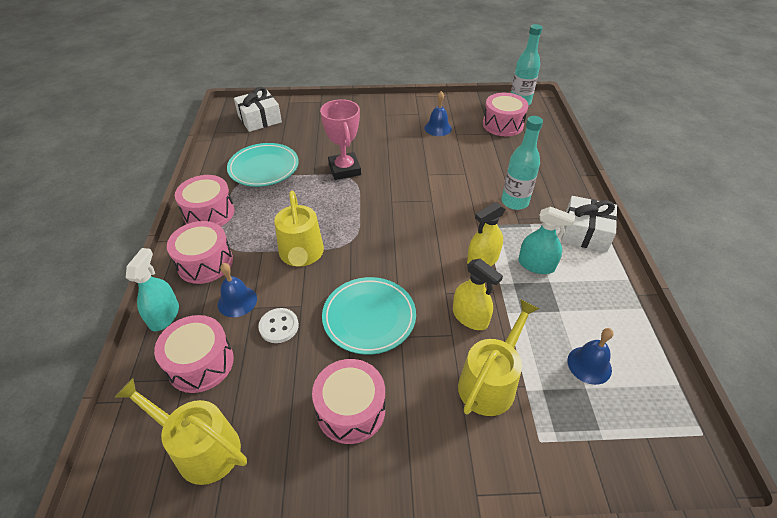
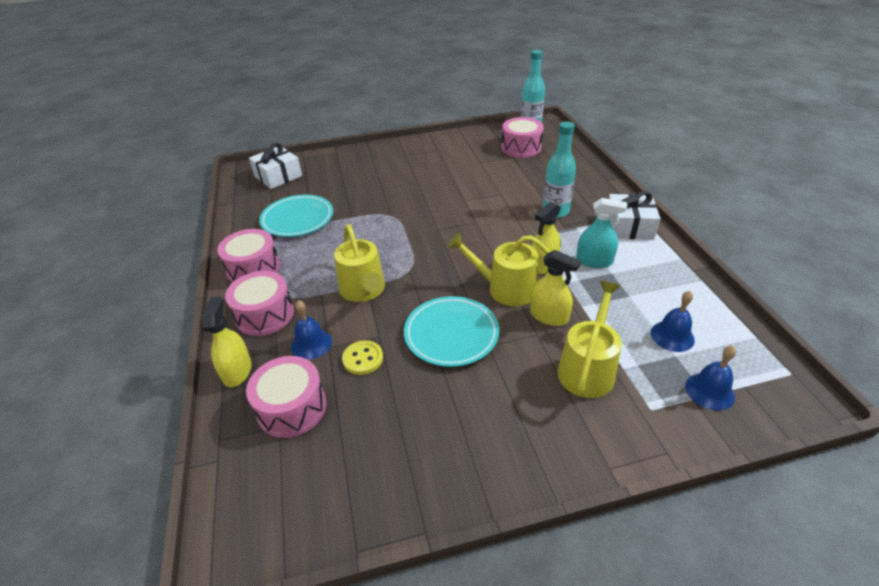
camera: 10 degrees left, 5 degrees down
yellow watering can [114,378,247,485] -> yellow watering can moved to [448,233,550,306]
turquoise spray bottle [126,248,179,331] -> yellow spray bottle [202,297,252,387]
white button [258,308,299,343] -> yellow button [342,340,383,375]
pink drum [312,359,385,444] -> none
pink trophy [320,99,361,180] -> none
blue bell [424,91,452,136] -> blue bell moved to [685,346,736,411]

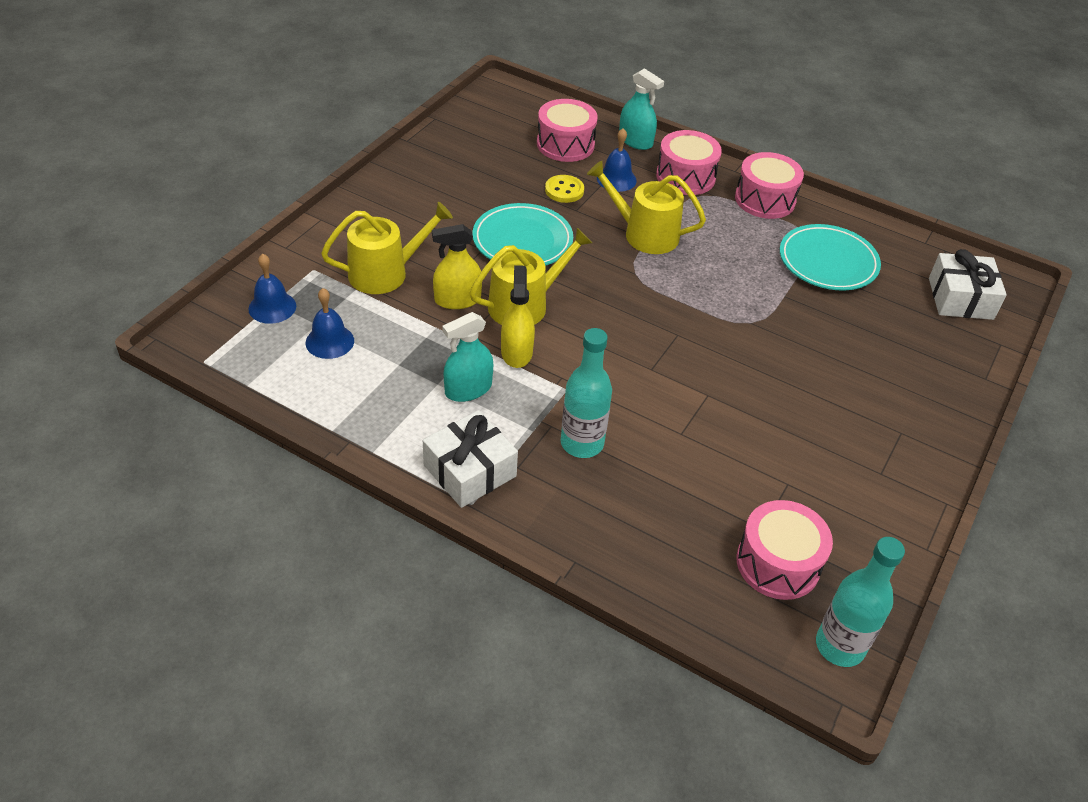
camera: 130 degrees right, 5 degrees up
yellow spray bottle [202,297,252,387] -> turquoise spray bottle [619,68,664,150]
yellow watering can [557,281,622,398] -> yellow watering can turned 90 degrees counterclockwise [321,202,453,294]

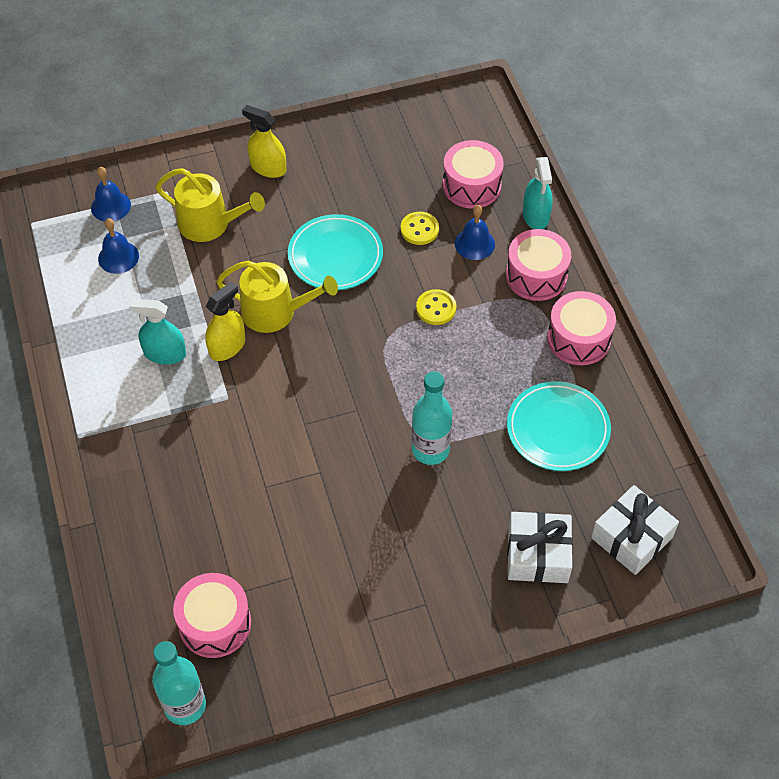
camera: 45 degrees right, 10 degrees up
white gift [423,410,518,508] -> white gift moved to [507,512,573,583]
yellow spray bottle [432,224,482,309] -> yellow spray bottle moved to [242,105,286,178]
turquoise bottle [561,328,612,458] -> turquoise bottle moved to [412,371,452,465]
yellow watering can [587,161,706,254] -> yellow button [416,289,456,325]

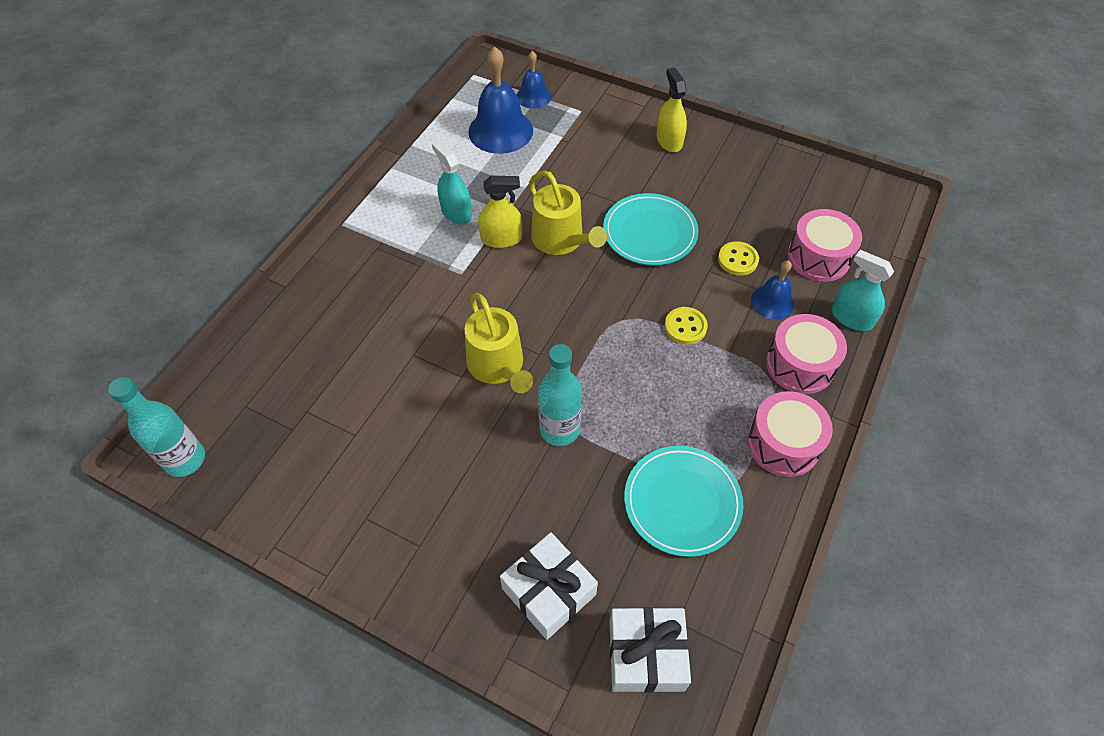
camera: 45 degrees right, 0 degrees up
blue bell [98,218,139,274] -> blue bell [468,46,533,154], size x1.77
yellow watering can [155,168,265,242] -> yellow watering can moved to [465,293,533,393]
pink drum [173,573,251,658] -> none
turquoise spray bottle [523,157,553,229] -> turquoise spray bottle turned 90 degrees clockwise [831,250,894,331]

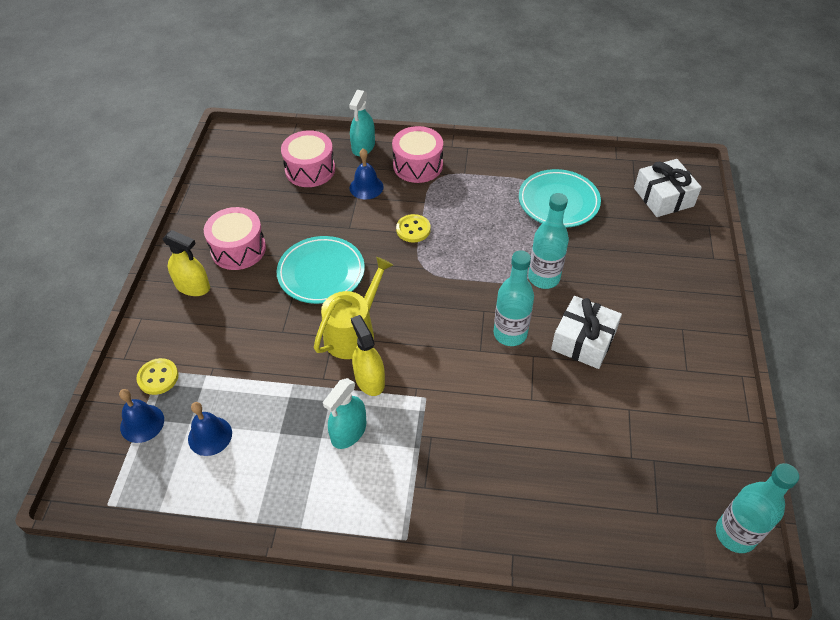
camera: 110 degrees left, 5 degrees down
yellow watering can [465,293,533,393] -> turquoise bottle [493,250,534,346]
blue bell [468,46,533,154] -> blue bell [188,402,232,456], size x0.57
white gift [500,532,598,640] -> white gift moved to [551,296,622,369]
yellow spray bottle [656,67,687,152] -> yellow spray bottle turned 120 degrees counterclockwise [163,230,210,296]
yellow button [718,241,759,276] -> yellow button moved to [136,358,178,395]
pink drum [747,391,833,477] -> pink drum moved to [204,207,266,270]

